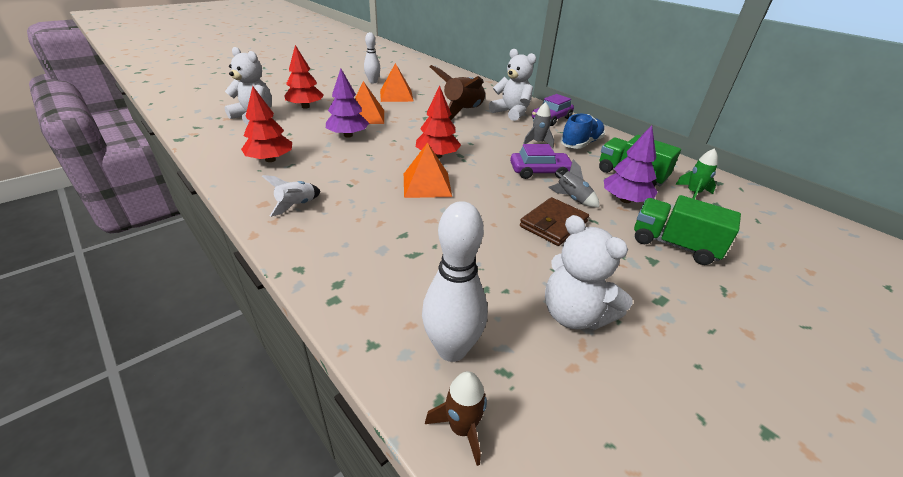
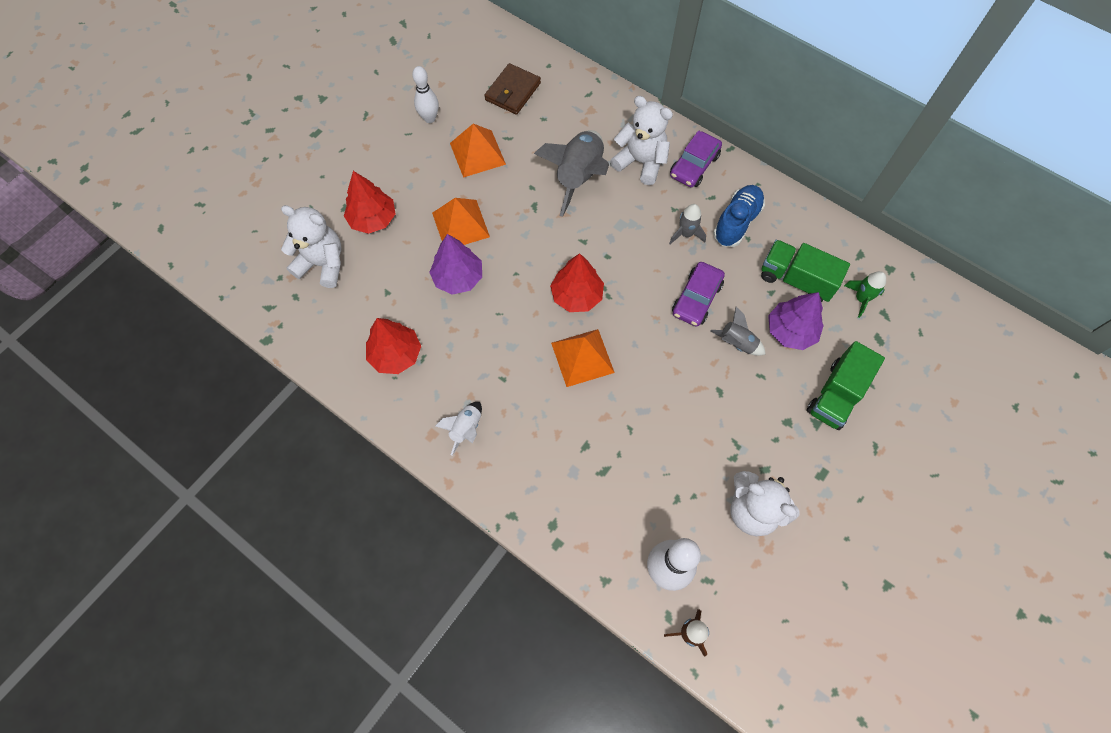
camera: 10 degrees left, 30 degrees up
brown rocket [430,65,485,120] -> grey rocket [534,130,609,217]
purple car [510,144,572,179] -> purple car turned 135 degrees clockwise [672,262,725,327]
brown wallet [520,197,589,246] -> brown wallet moved to [484,63,541,115]
green truck [634,195,741,265] -> green truck turned 75 degrees counterclockwise [807,341,885,430]

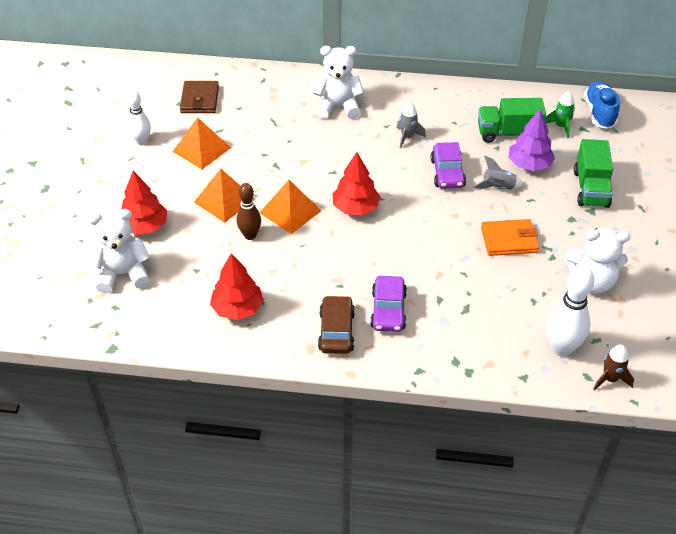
camera: 30 degrees left, 20 degrees down
purple tree [429,234,482,295] -> brown bowling pin [237,183,261,240]
white rocket [435,402,482,455] -> brown car [318,295,355,354]
grey rocket [534,130,609,217] -> none
orange pyramid [551,329,615,387] -> orange pyramid moved to [260,180,322,234]
purple car [670,130,722,187] -> purple car moved to [370,276,407,332]
blue shoe [713,185,765,247] -> blue shoe moved to [584,81,620,129]
none -> orange wallet [481,219,539,256]

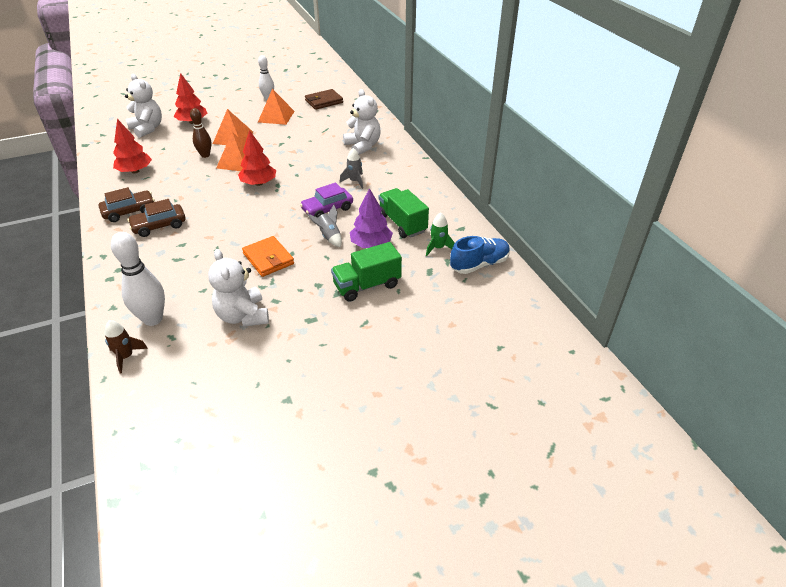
camera: 60 degrees right, 5 degrees down
purple car [370,276,407,332] -> brown car [127,199,186,237]

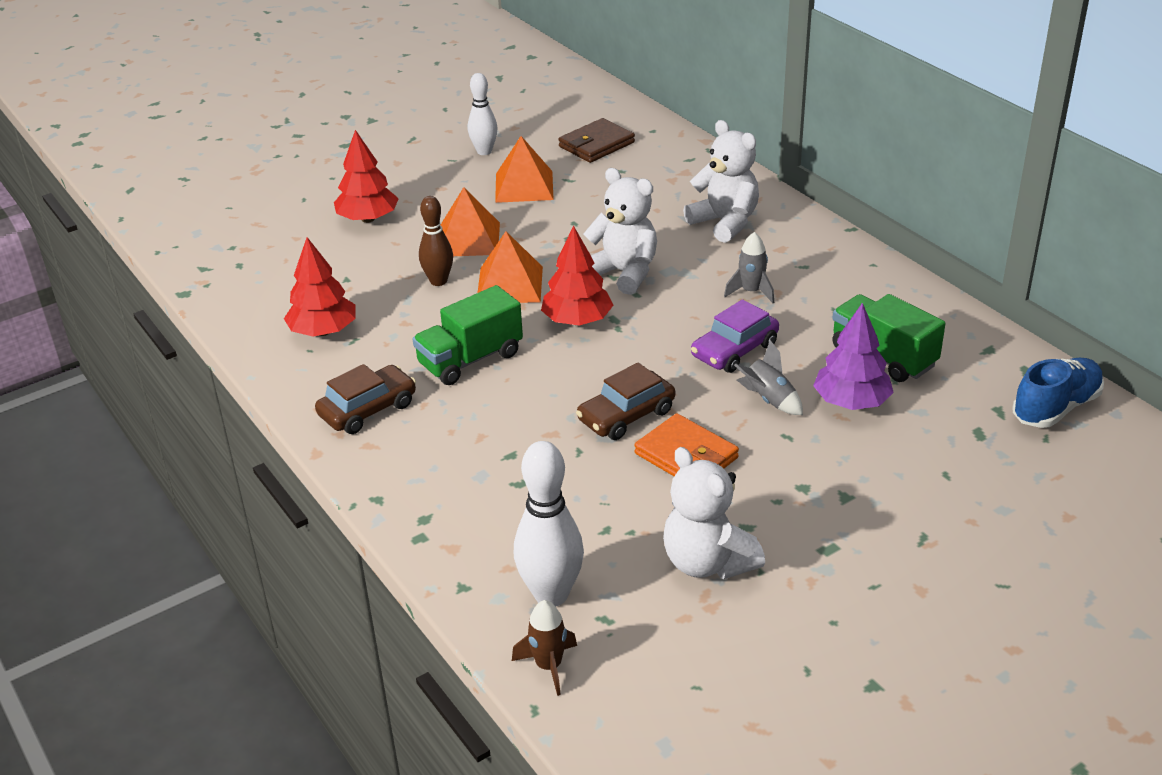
camera: 10 degrees left, 5 degrees down
white teddy bear [125,74,162,138] -> white teddy bear moved to [583,168,657,295]
brown car [127,199,186,237] -> brown car moved to [576,363,675,440]
green truck [331,242,402,302] -> green truck moved to [413,285,523,385]
green rocket [426,213,455,256] -> none

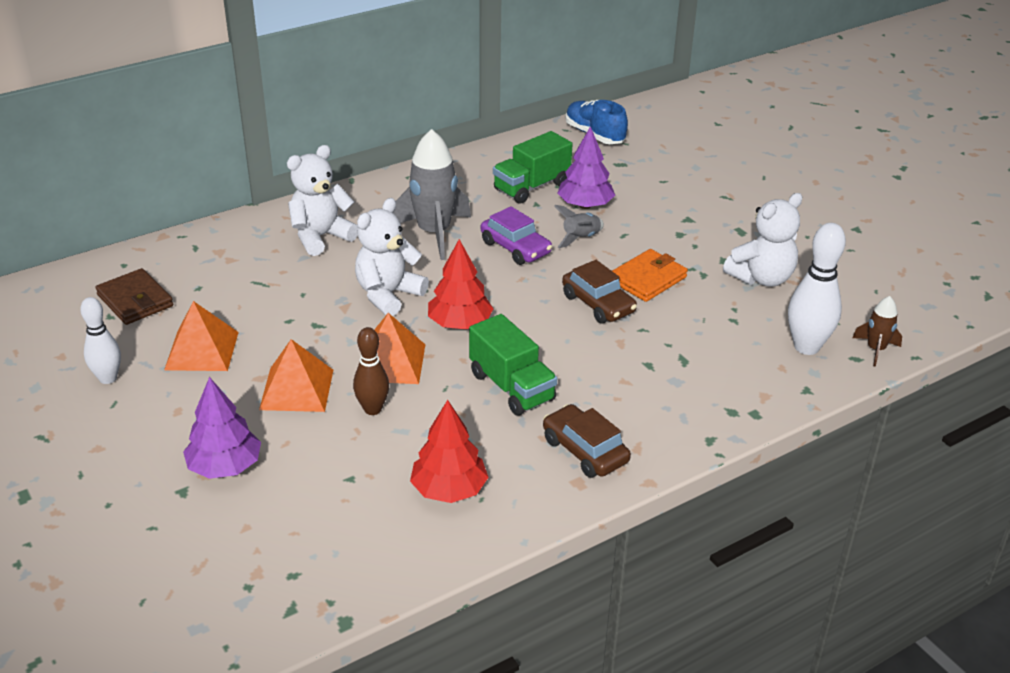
camera: 90 degrees left, 0 degrees up
red tree [334,130,399,223] -> purple tree [183,377,261,479]
grey rocket [724,232,774,303] -> grey rocket [393,129,471,260], size x1.97

